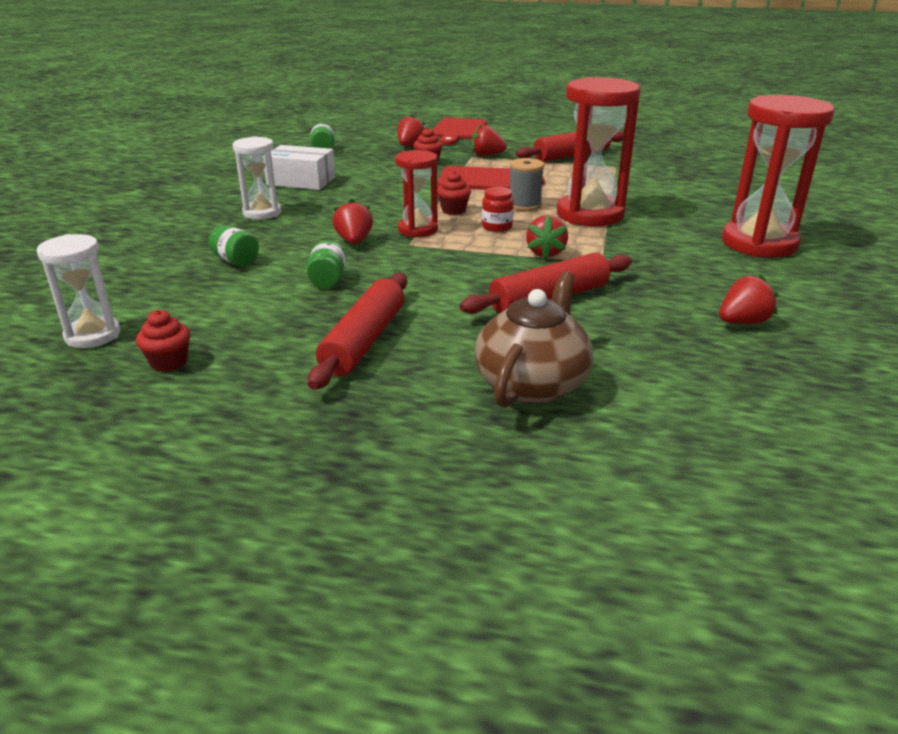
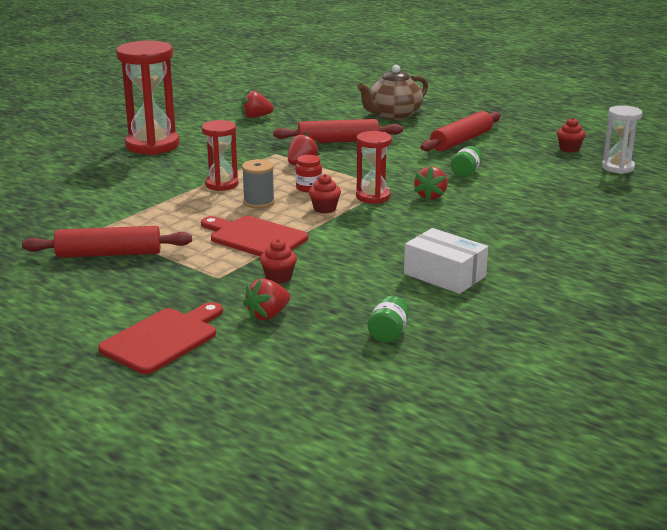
camera: 155 degrees left, 5 degrees down
green jar [209,226,259,266] -> none
white hourglass [233,136,281,219] -> none
red strawberry [472,124,507,156] -> none
red hourglass [557,77,641,226] -> red hourglass [202,120,239,191], size x0.57

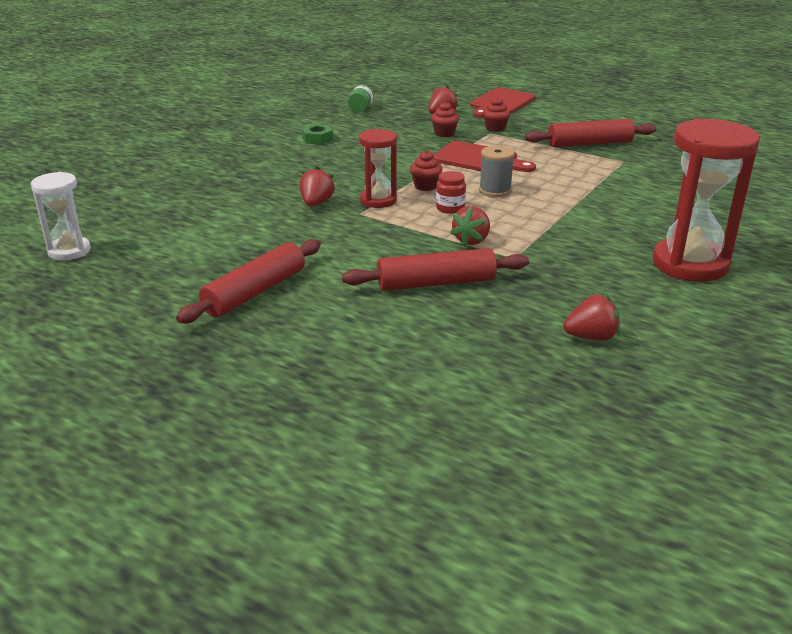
camera: 175 degrees right, 5 degrees up
red hourglass [202,120,239,191] -> none
brown teapot [357,65,428,120] -> none
white box [404,228,488,294] -> green nut [302,124,333,145]
green jar [451,146,482,177] -> none
red cupcake [557,118,586,153] -> red cupcake moved to [483,97,510,132]

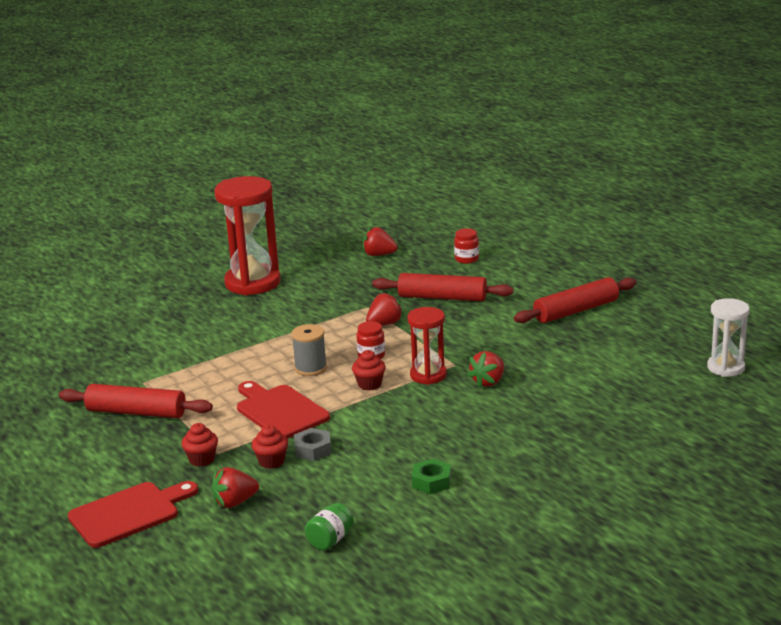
camera: 155 degrees left, 5 degrees down
none -> grey nut [294,428,331,461]
none -> red jar [454,228,479,264]

